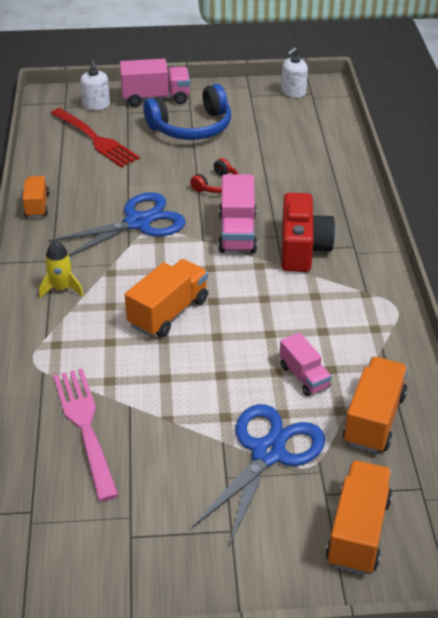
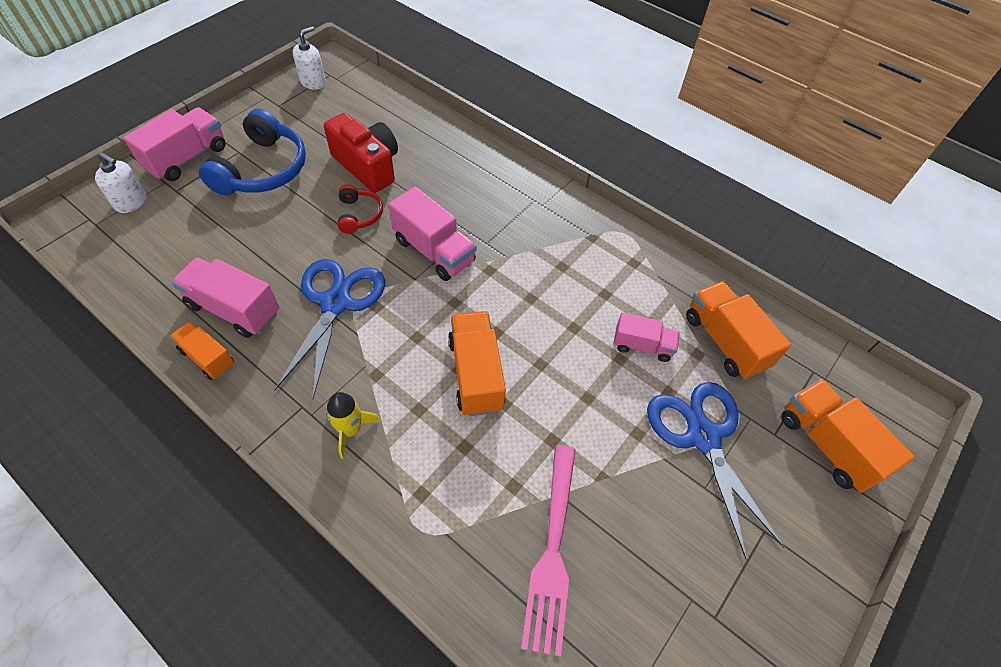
camera: 50 degrees left, 15 degrees up
red fork [50,108,140,168] -> none
pink fork [53,368,119,502] -> pink fork turned 105 degrees counterclockwise [521,445,576,657]
white soap dispenser [281,47,308,98] -> white soap dispenser turned 135 degrees counterclockwise [293,26,326,90]
red camera [282,193,336,272] -> red camera moved to [324,113,398,193]
none -> pink truck [171,257,279,338]

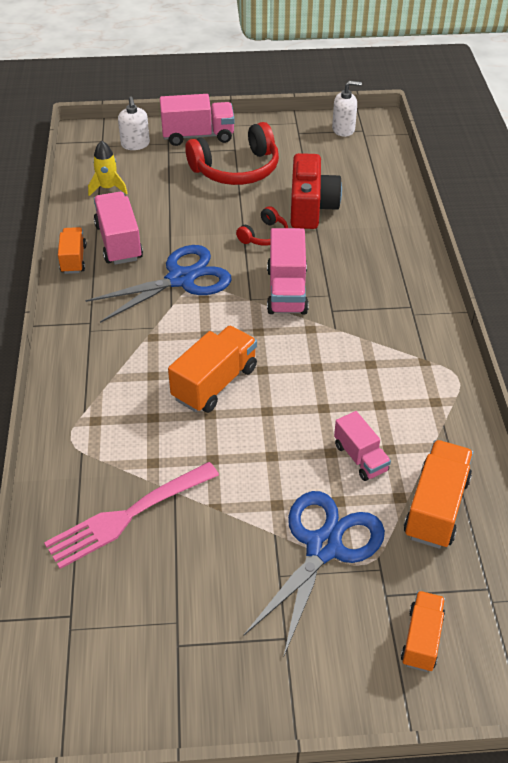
camera: 50 degrees right, 10 degrees down
blue headphones [199,109,306,195] -> red headphones [185,122,279,185]
yellow rocket [326,392,381,459] -> yellow rocket moved to [88,141,128,196]
orange truck [781,379,915,493] -> orange truck [401,591,445,672], size x0.63

